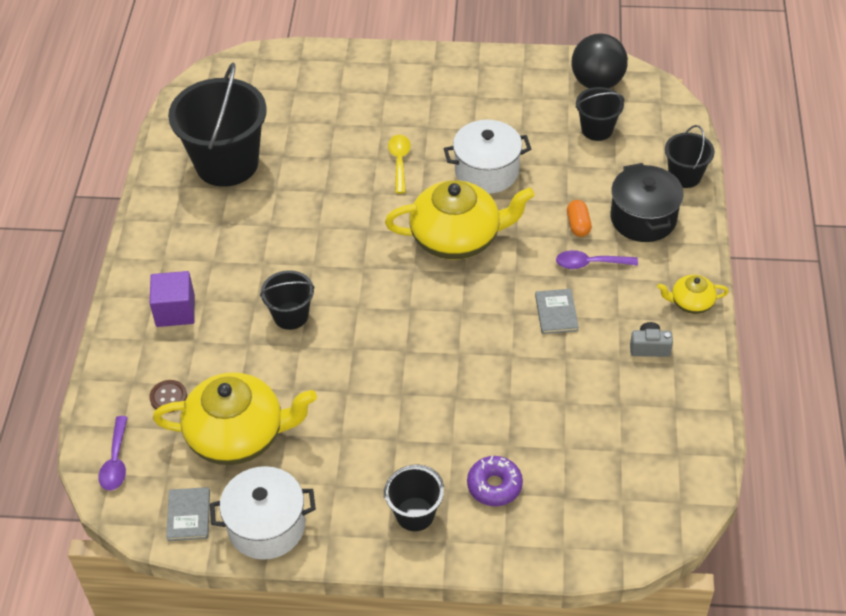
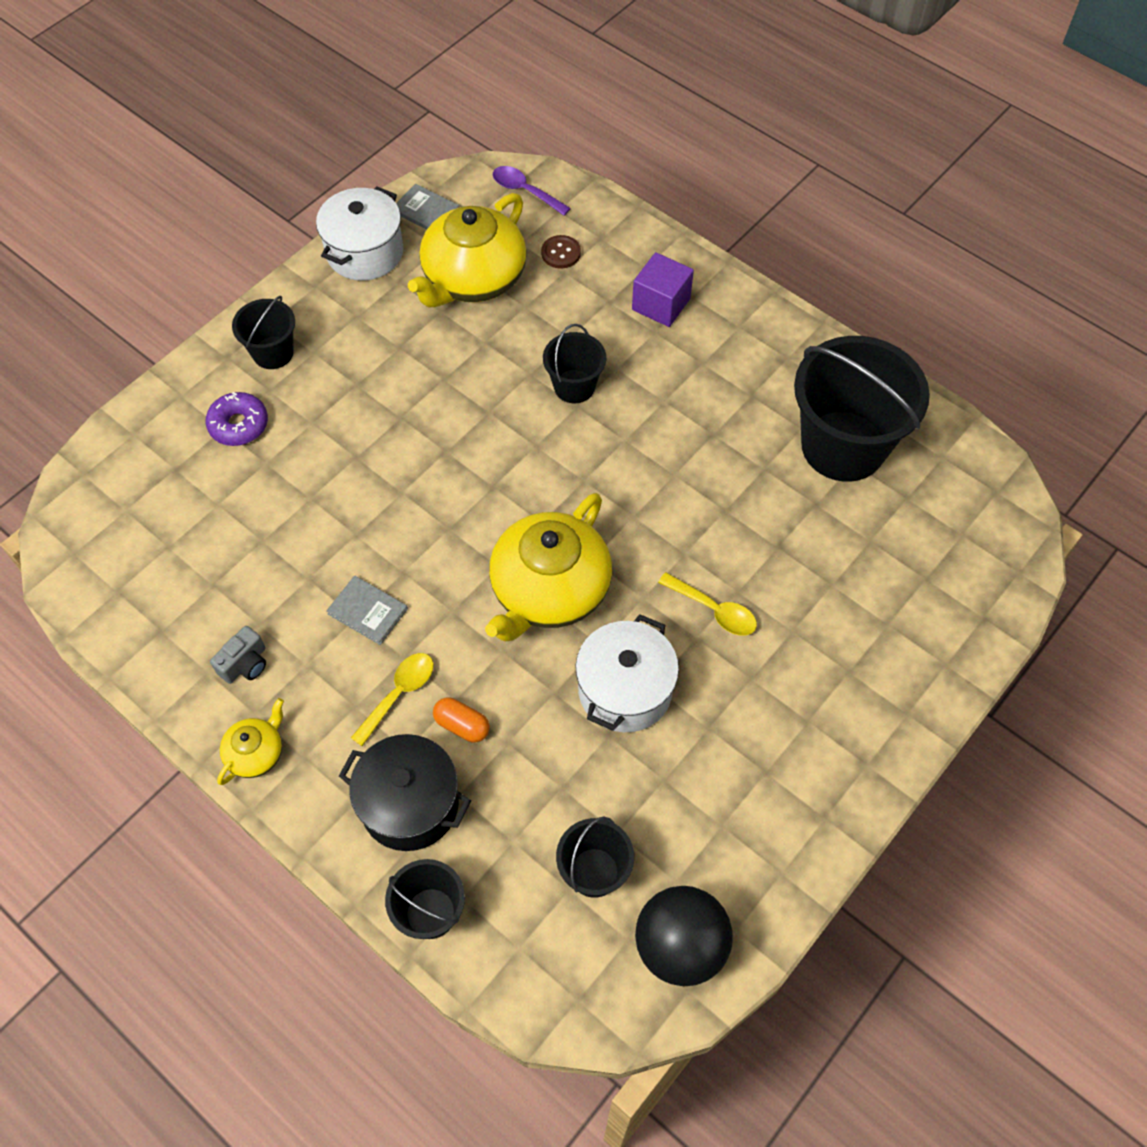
camera: 125 degrees right, 10 degrees up
purple spoon [556,250,638,269] -> yellow spoon [351,653,433,746]

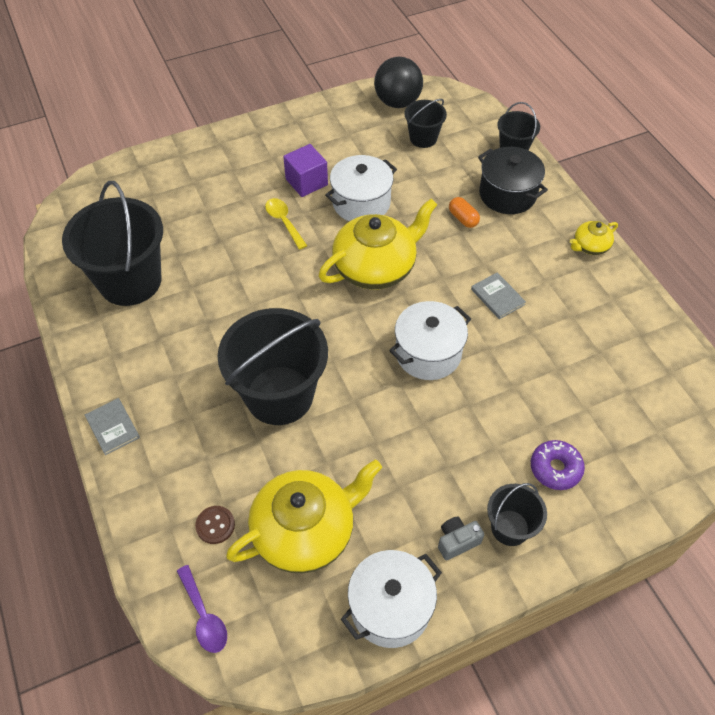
camera: 155 degrees left, 5 degrees down
grey camera [210,626,266,684] -> grey camera moved to [438,517,485,561]
yellow spoon [351,653,433,746] -> none
grey book [396,184,459,230] -> grey book moved to [85,398,140,455]
black bucket [543,324,606,403] -> black bucket [217,308,328,425], size x1.98
purple cube [632,252,694,327] -> purple cube moved to [283,144,328,197]
none -> white pot [389,301,471,380]

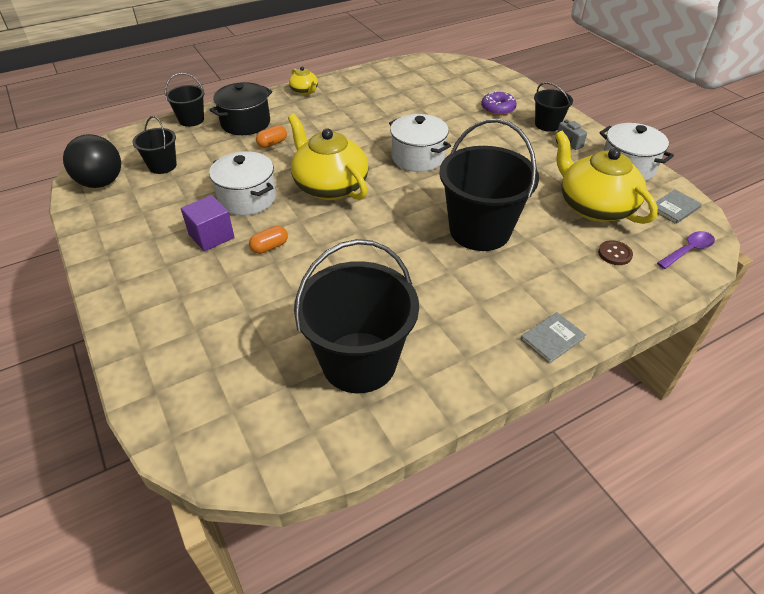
camera: 95 degrees left, 10 degrees down
yellow spoon [265,198,307,250] -> orange capsule [249,226,288,254]
grey book [471,272,526,319] -> grey book moved to [649,190,702,224]

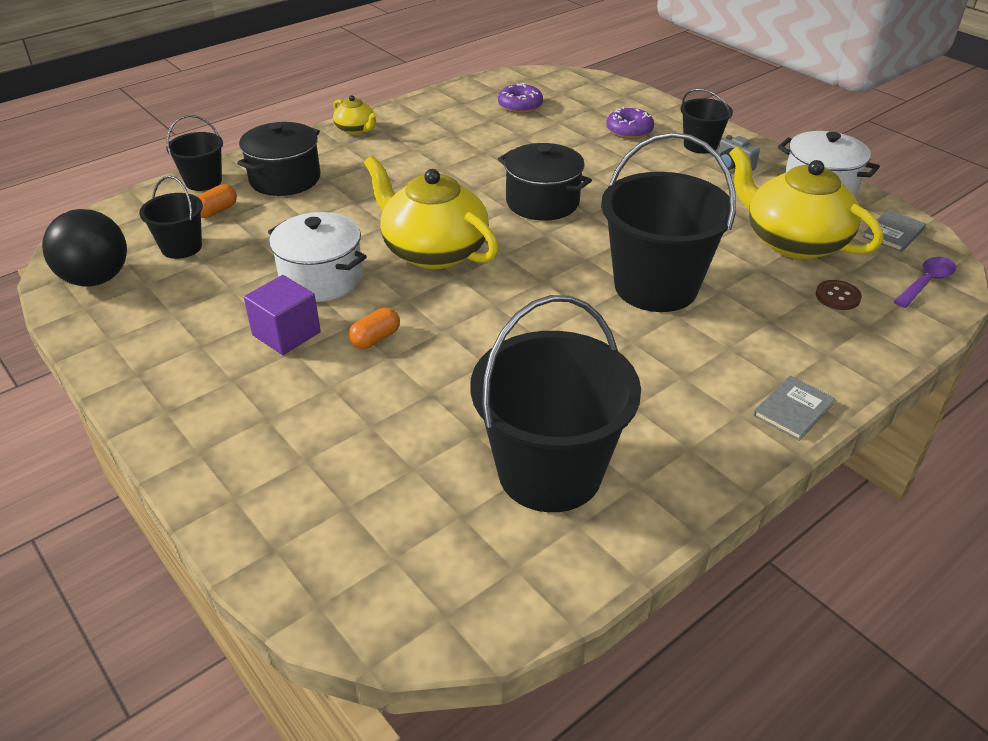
camera: 10 degrees left, 5 degrees down
orange capsule [256,125,287,148] -> orange capsule moved to [197,184,237,218]
white pot [389,114,451,172] -> black pot [498,143,592,221]
none -> purple donut [498,83,543,113]

